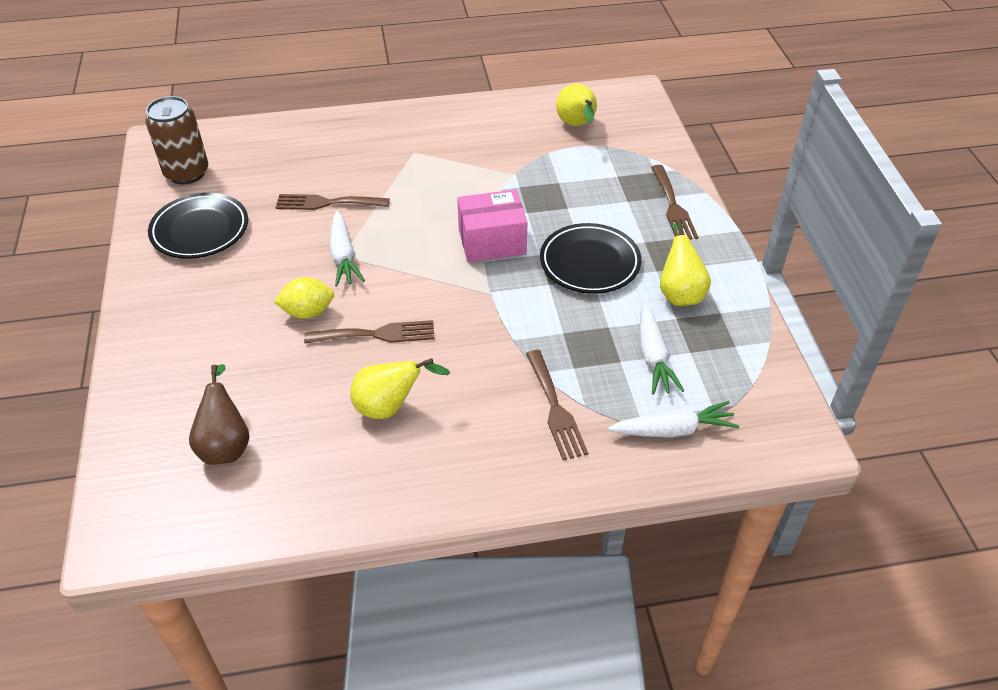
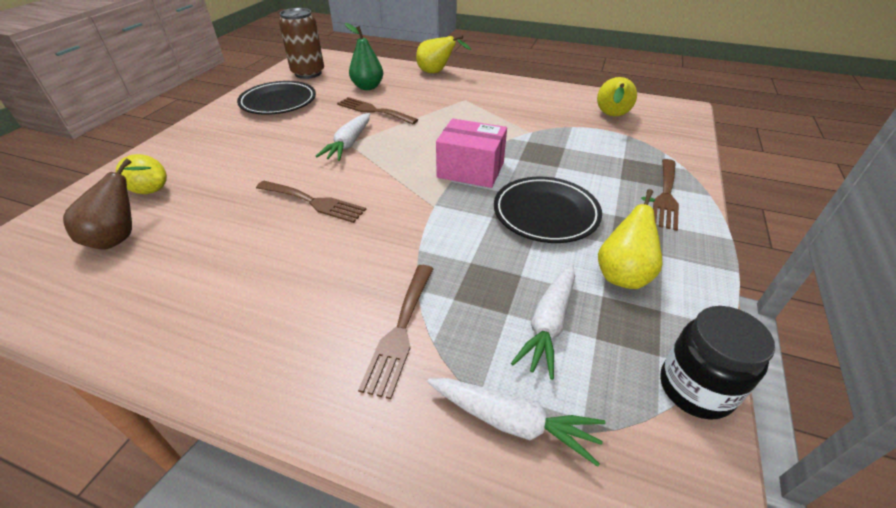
camera: 30 degrees right, 5 degrees down
yellow lemon [274,277,334,319] -> yellow lemon moved to [116,154,167,194]
yellow pear [350,358,450,419] -> yellow pear moved to [416,35,471,73]
none -> green pear [345,23,383,90]
none -> black jar [660,306,775,420]

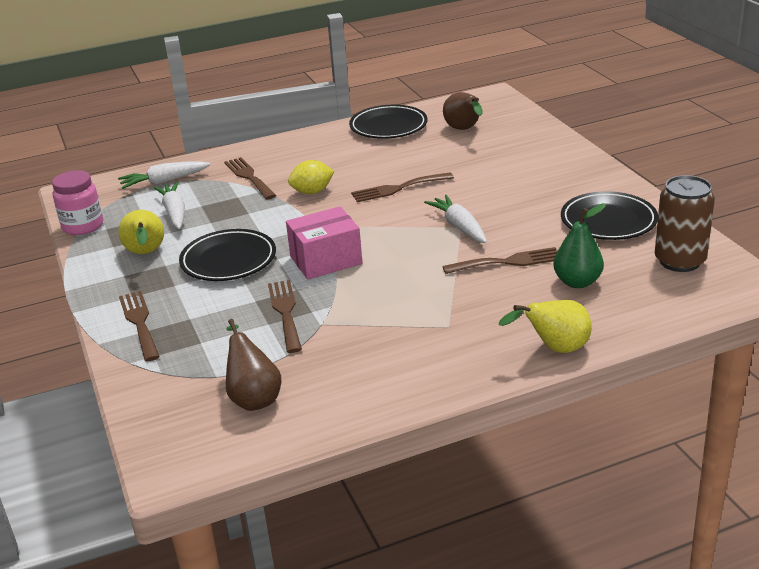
camera: 140 degrees right, 10 degrees down
yellow lemon [116,154,167,194] -> yellow lemon moved to [288,160,334,194]
yellow pear [597,77,637,116] -> brown pear [226,319,281,411]
black jar [660,306,775,420] -> pink jar [52,170,103,235]
none -> brown fork [268,280,302,353]
none -> black plate [349,105,428,139]

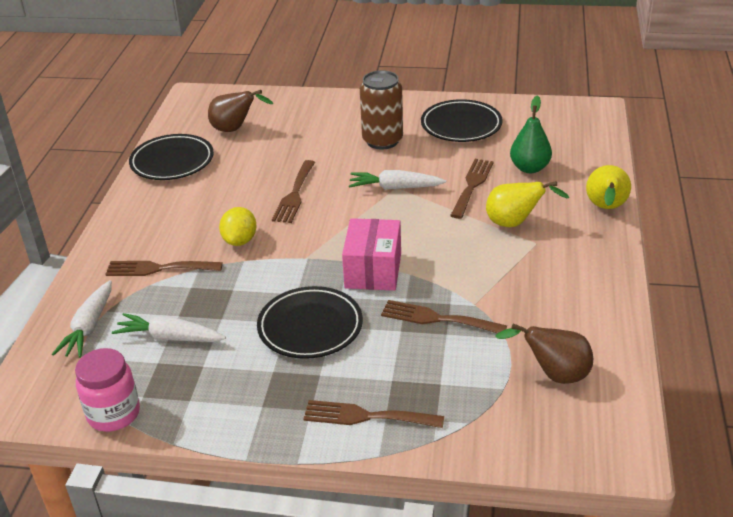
camera: 60 degrees left, 5 degrees up
yellow pear [118,210,164,254] -> yellow pear moved to [486,181,570,227]
brown can [655,175,715,272] -> brown can moved to [360,70,403,150]

